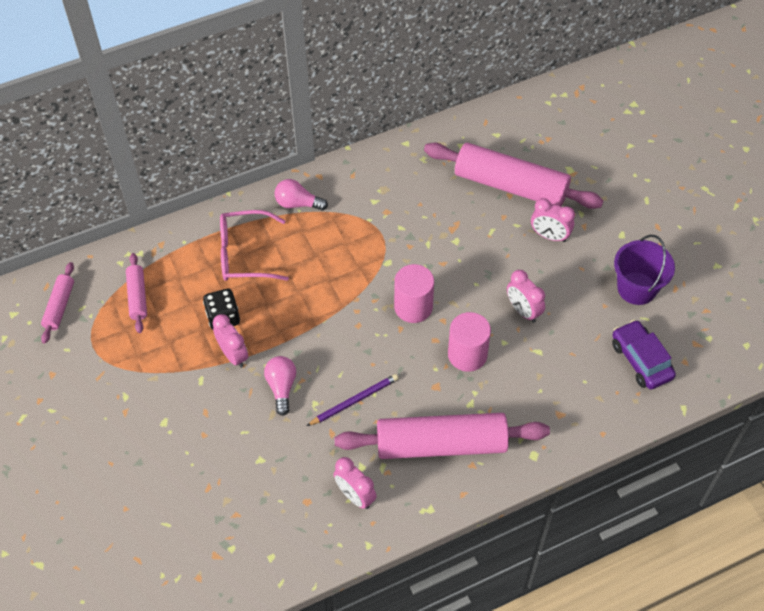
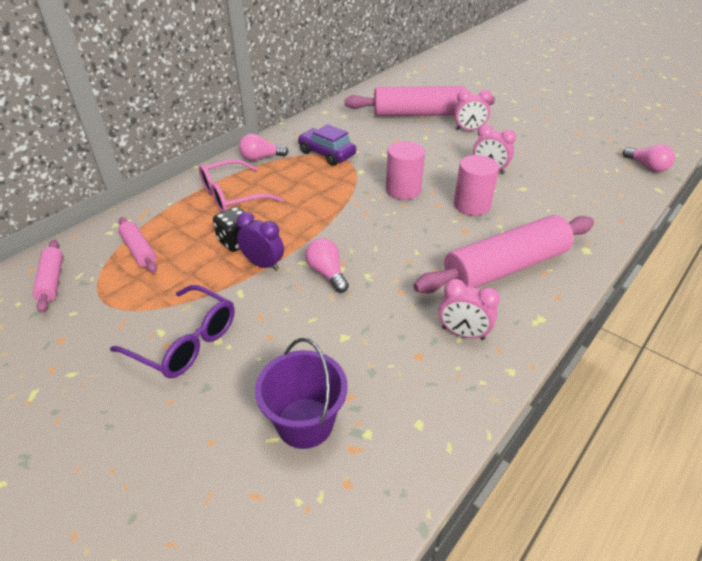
camera: 25 degrees left, 15 degrees down
pink clock [213,314,248,368] -> purple clock [236,212,284,271]
purple pencil [307,374,399,426] -> none
purple car [612,320,676,390] -> purple car moved to [298,124,356,166]
purple bucket [614,235,675,305] -> purple bucket moved to [255,338,348,449]
none -> purple glasses [110,285,235,378]
none -> pink light bulb [623,144,675,172]

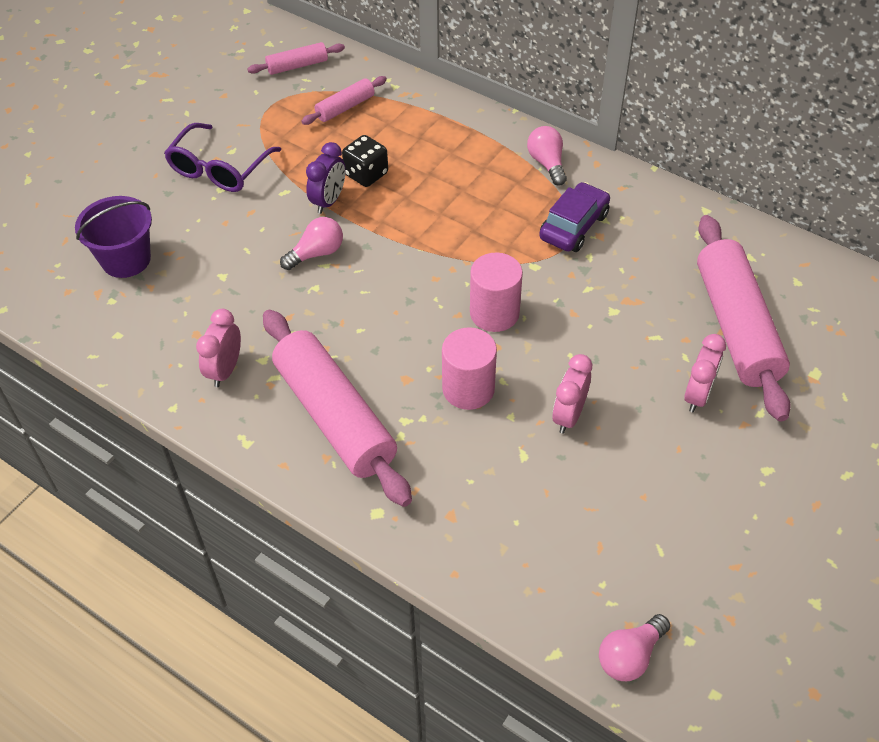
camera: 85 degrees right, 10 degrees up
pink glasses [199,159,284,212] -> none
pink clock [454,90,492,130] -> pink clock turned 150 degrees counterclockwise [684,334,726,412]

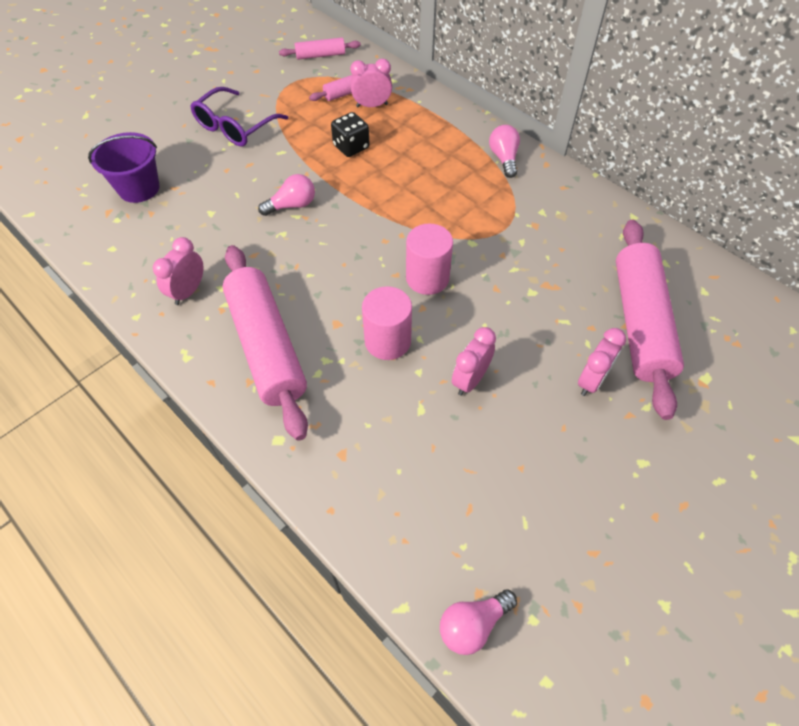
camera: 10 degrees right, 5 degrees up
purple clock [306,142,346,214] -> none
purple car [539,182,610,252] -> none
none -> pink clock [350,59,392,107]

